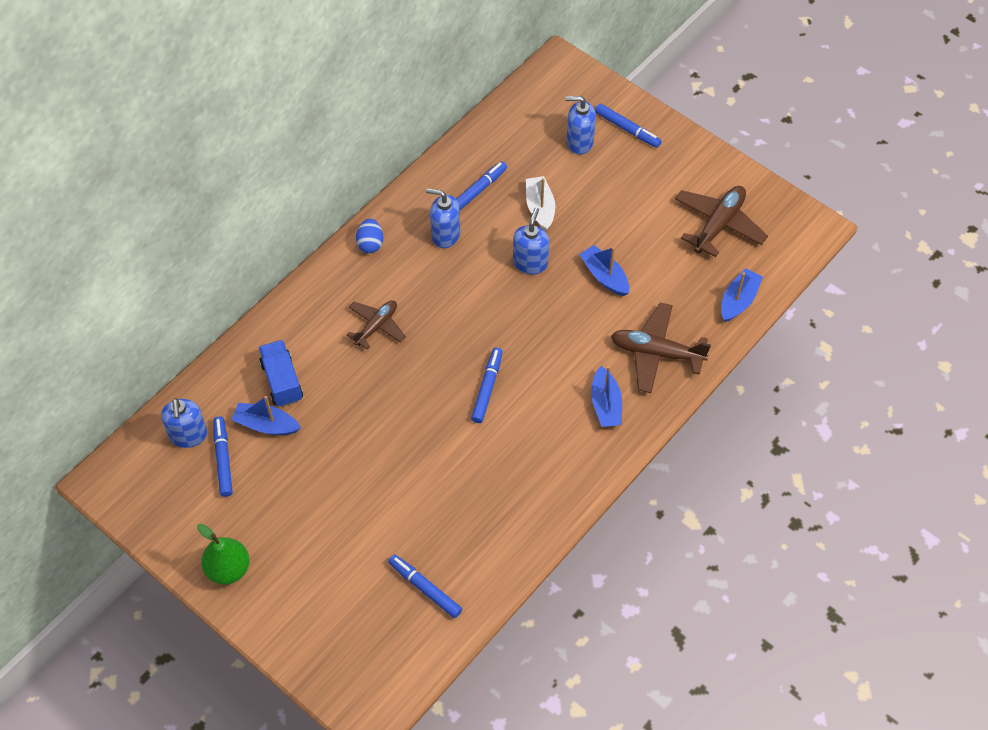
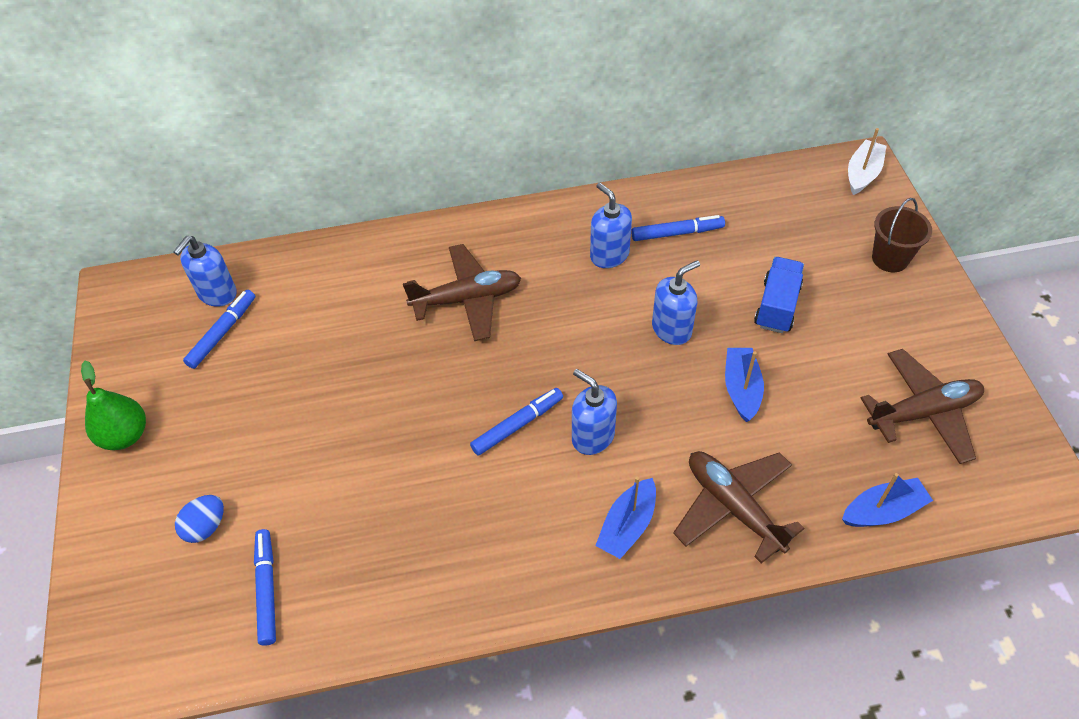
camera: 40 degrees right, 5 degrees down
blue boat [231,396,301,435] -> none
blue truck [259,340,303,407] -> blue truck moved to [754,257,804,333]
brown plane [347,300,406,349] -> brown plane [403,244,521,341], size x1.54
blue egg [356,219,383,253] -> blue egg moved to [175,495,224,543]
white boat [526,176,555,231] -> white boat moved to [848,128,886,195]
blue soap dispenser [565,96,596,155] -> blue soap dispenser moved to [572,369,617,455]
blue marker [595,103,662,148] -> brown bucket [872,198,932,272]

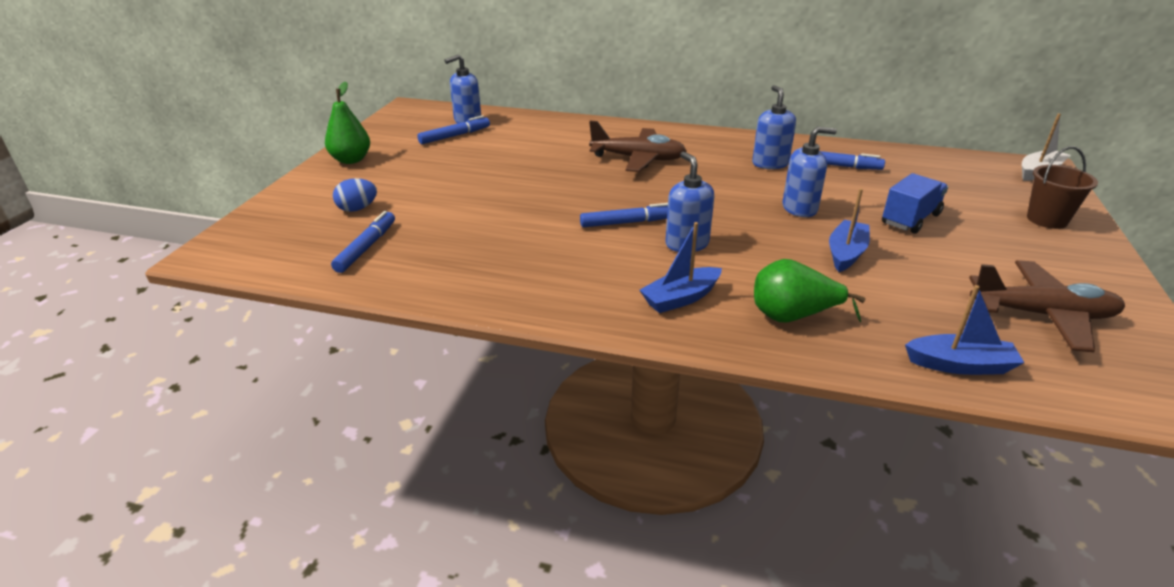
camera: 25 degrees right, 20 degrees down
brown plane [673,451,804,563] -> green pear [754,259,866,322]

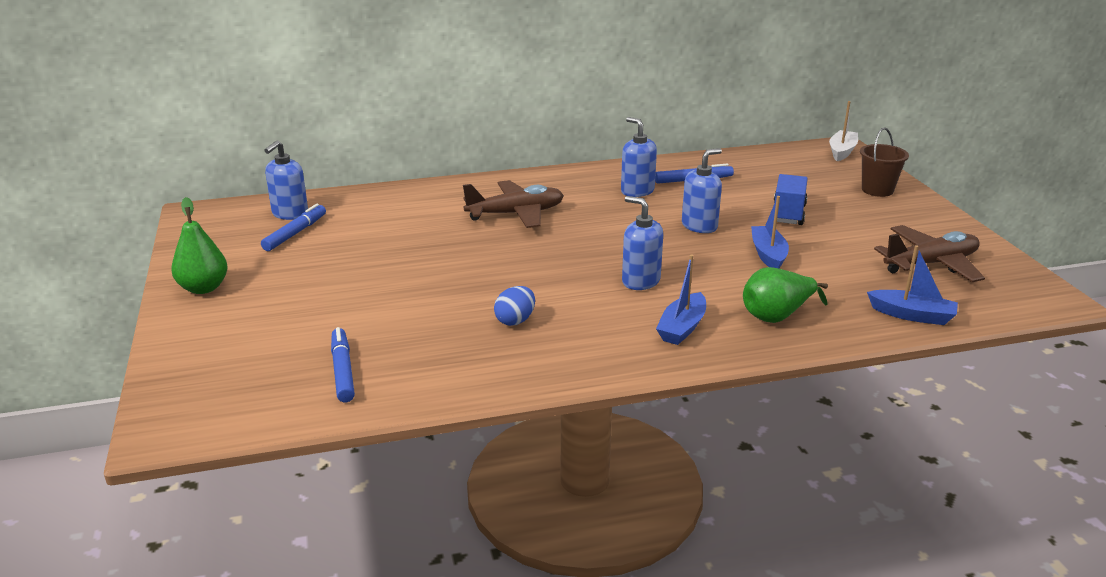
camera: 30 degrees left, 5 degrees down
blue egg [333,178,377,212] -> blue egg moved to [494,286,535,326]
blue marker [580,203,668,227] -> none
blue boat [905,285,1025,375] -> blue boat turned 45 degrees clockwise [867,245,958,325]

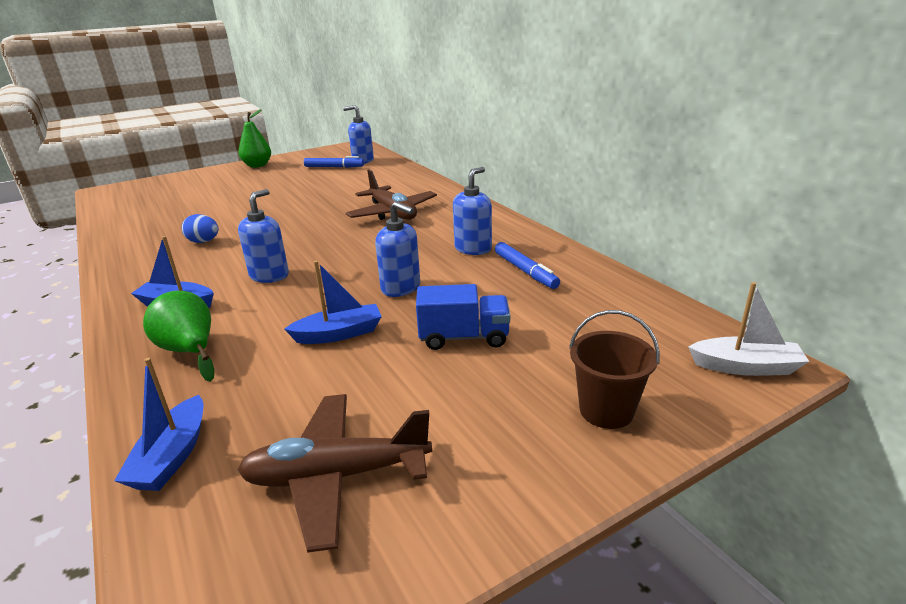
camera: 75 degrees right, 0 degrees up
blue marker [331,327,355,402] -> none
brown plane [874,225,985,282] -> brown plane turned 120 degrees clockwise [237,394,432,553]

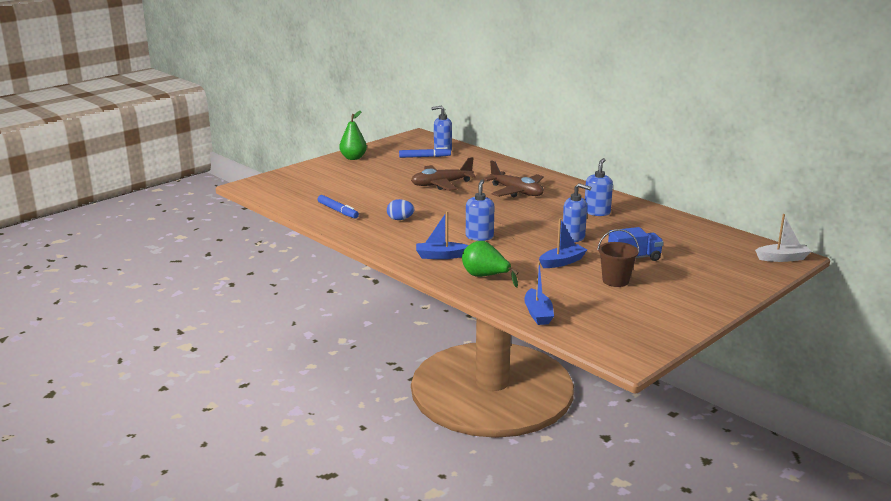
camera: 15 degrees left, 5 degrees down
brown plane [237,394,432,553] -> brown plane moved to [411,157,476,191]
blue marker [495,242,560,289] -> blue marker moved to [318,195,359,219]
brown bucket [569,310,660,429] -> brown bucket moved to [597,229,639,287]

